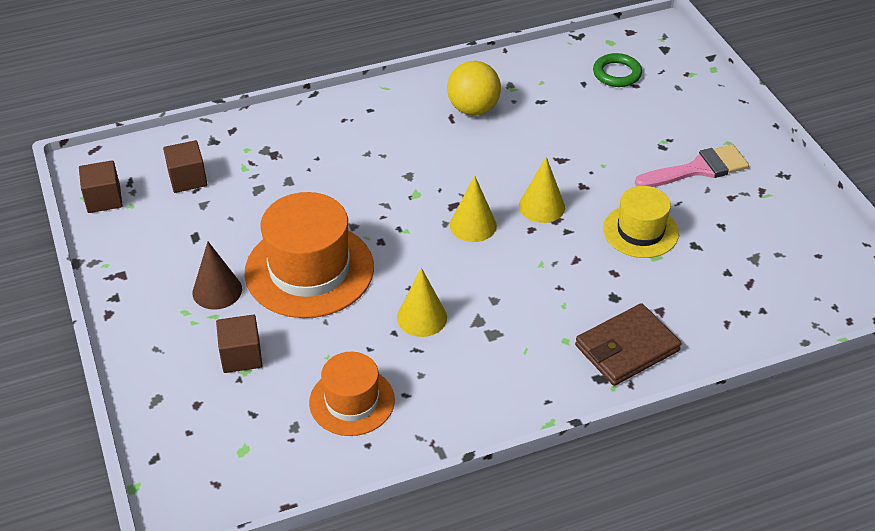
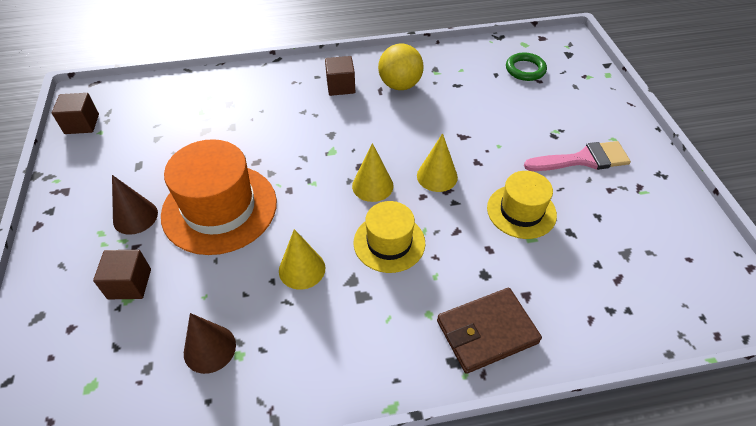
camera: 10 degrees right, 5 degrees up
brown cube [163,140,207,193] -> brown cube moved to [325,56,355,96]
orange hat [309,352,395,436] -> brown cone [184,313,236,374]
none -> yellow hat [354,201,425,273]

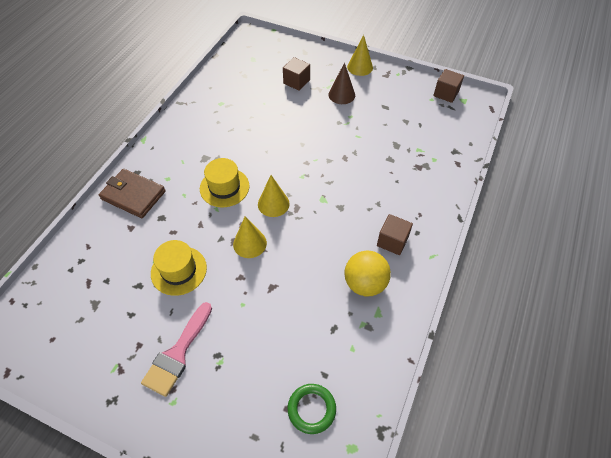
camera: 125 degrees right, 5 degrees up
orange hat [161,139,277,255] -> none
brown cone [184,313,236,374] -> none
yellow cone [279,229,325,290] -> yellow cone moved to [347,35,373,76]
brown wallet [437,288,542,374] -> brown wallet turned 75 degrees counterclockwise [99,169,166,218]

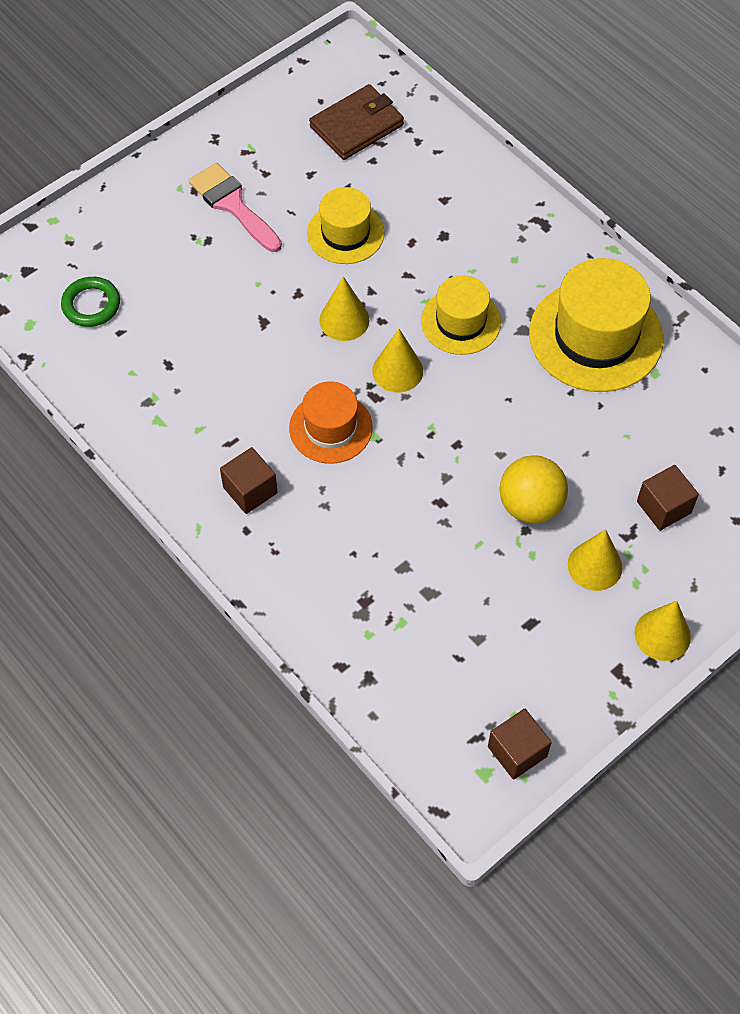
camera: 115 degrees right, 5 degrees up
brown wallet [99,169,166,218] -> brown wallet moved to [309,84,404,160]
brown cone [328,63,355,104] -> yellow cone [568,529,623,591]
yellow ball [344,251,391,296] -> yellow ball moved to [500,455,568,524]
none -> orange hat [289,382,372,464]
none -> yellow hat [529,258,663,392]

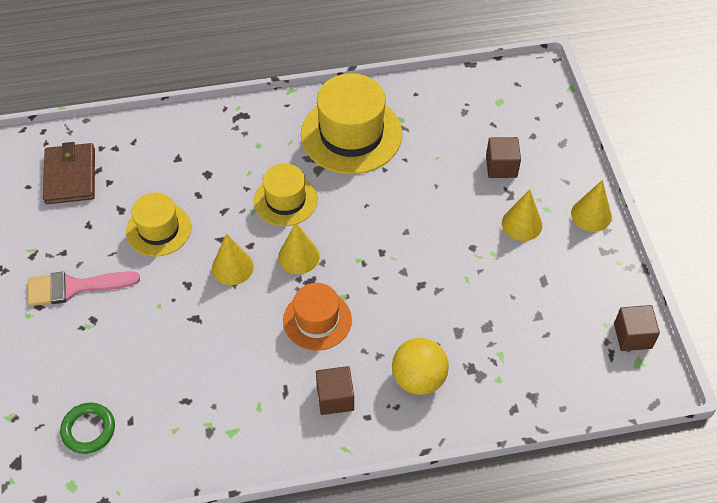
camera: 60 degrees left, 5 degrees down
yellow ball [500,455,568,524] -> yellow ball moved to [392,338,449,395]

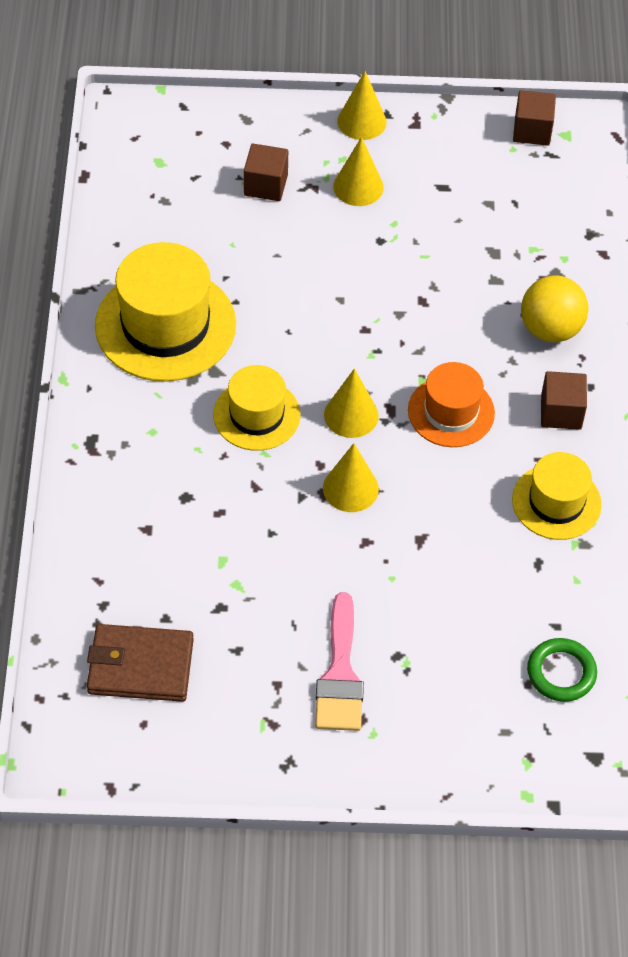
camera: 80 degrees left, 0 degrees up
yellow hat [126,193,191,257] -> yellow hat moved to [512,452,602,540]

